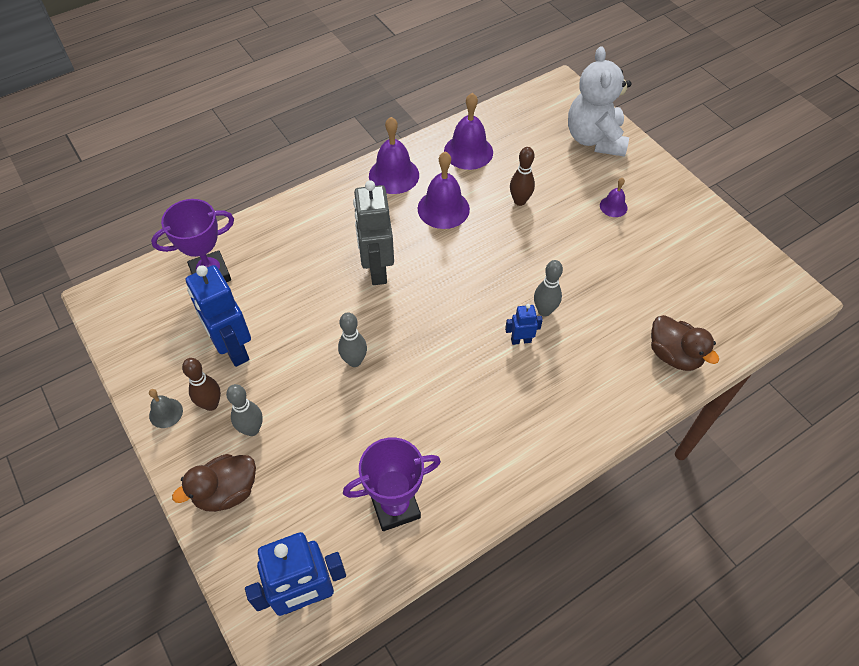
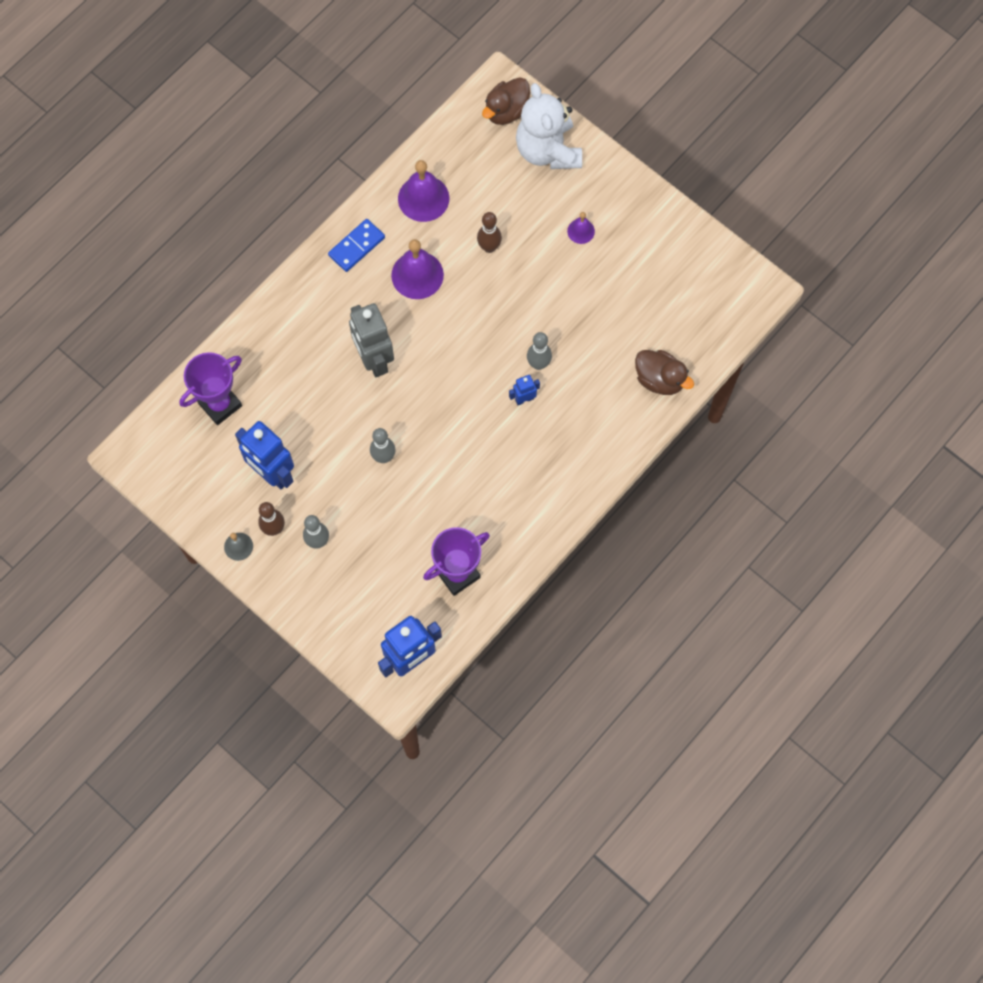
camera: 15 degrees left, 15 degrees up
brown duck [172,454,256,512] -> brown duck moved to [482,78,530,125]
purple bell [369,117,419,194] -> blue domino [328,219,385,272]

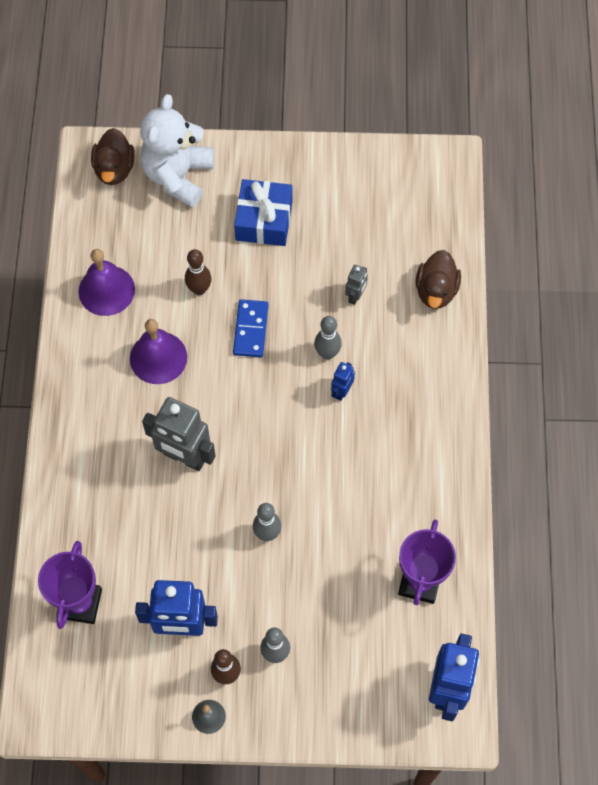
camera: 40 degrees left, 5 degrees down
blue domino [328,219,385,272] -> blue domino moved to [233,299,268,357]
white teddy bear [516,83,582,169] -> white teddy bear turned 75 degrees clockwise [140,94,214,208]
purple bell [567,212,595,244] -> blue gift [234,179,293,246]
brown duck [635,350,694,395] -> brown duck turned 105 degrees clockwise [416,250,461,309]
none -> grey robot [345,265,368,305]

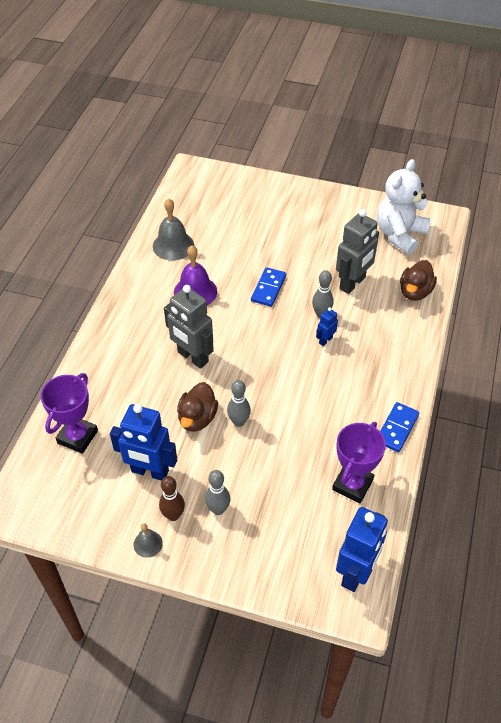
camera: 15 degrees right, 15 degrees down
purple bell [79,249,135,316] -> grey bell [153,198,194,261]
brown duck [91,128,134,185] -> brown duck moved to [177,382,218,432]
white teddy bear [140,94,214,208] -> white teddy bear moved to [377,159,431,255]
brown bowling pin [185,249,212,295] -> none
blue gift [234,179,293,246] -> none
grey robot [345,265,368,305] -> grey robot [336,209,379,294], size x2.08
none -> blue domino [380,402,419,452]

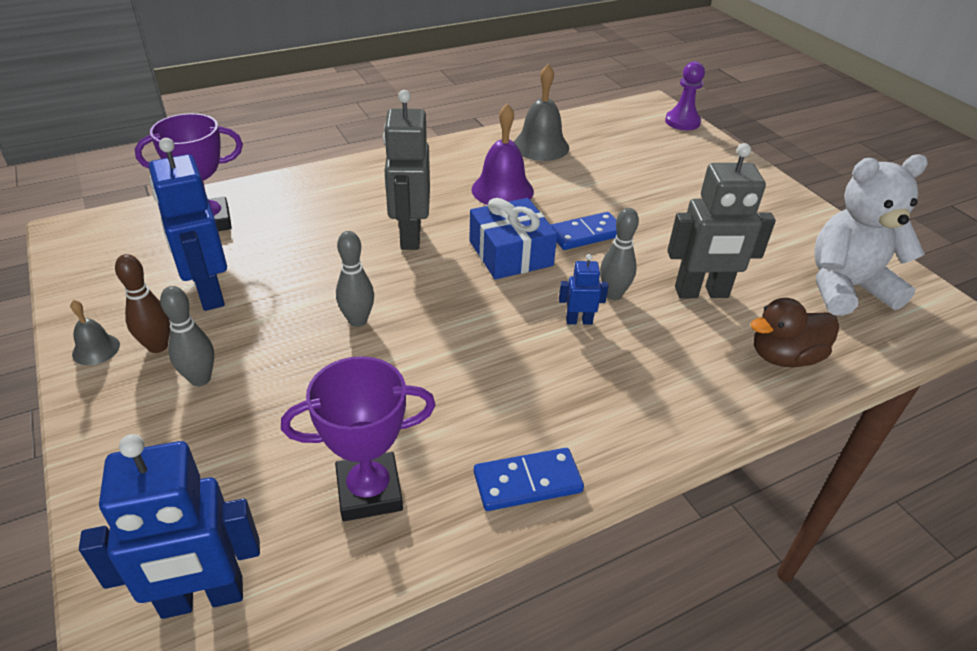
camera: 45 degrees right, 10 degrees down
brown duck [177,382,218,432] -> none
none -> blue gift [469,198,557,279]
none -> purple pawn [665,61,705,130]

